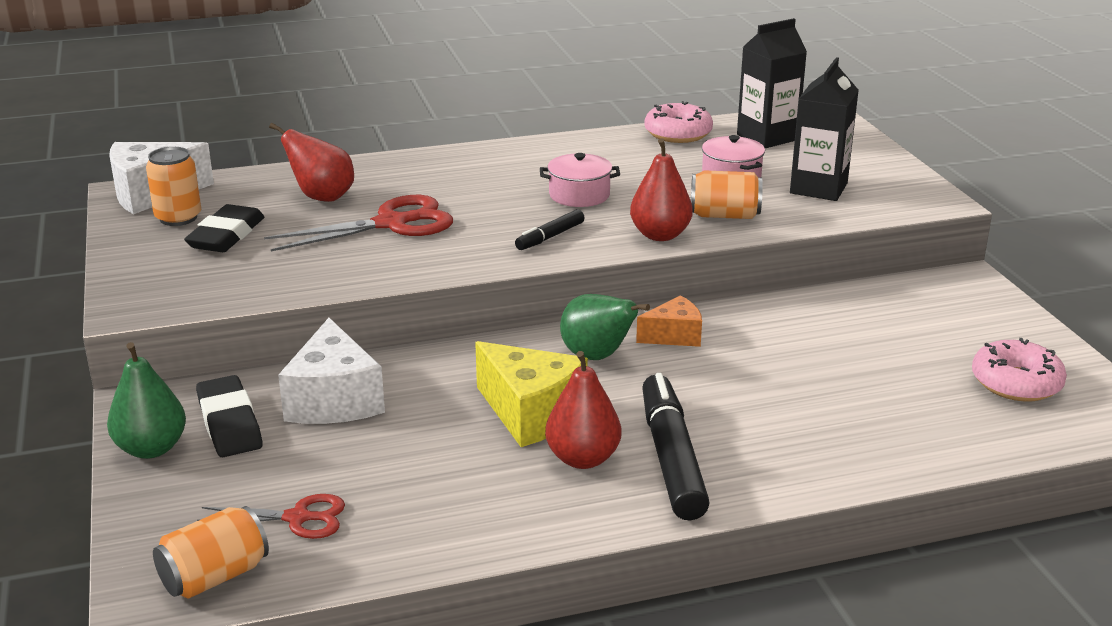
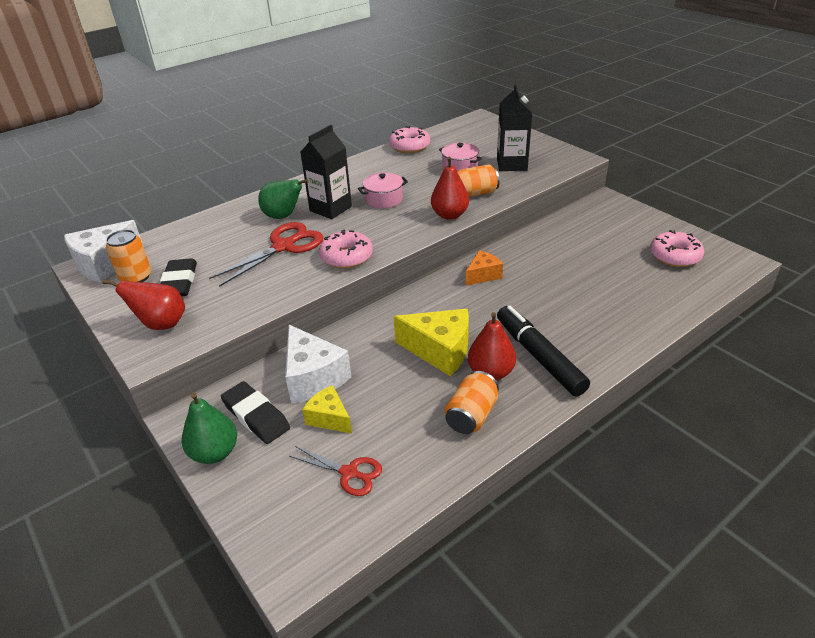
camera: 20 degrees left, 10 degrees up
orange can [153,506,269,599] -> orange can moved to [444,371,499,434]
red scissors [197,494,345,539] -> red scissors turned 45 degrees clockwise [289,446,382,496]
red pear [269,123,354,202] -> red pear moved to [102,279,185,330]
black marker [515,209,585,250] -> none
green pear [560,294,650,360] -> green pear moved to [258,179,309,219]
black carton [737,18,807,148] -> black carton moved to [300,125,352,219]
none -> yellow cheese [302,385,352,433]
none -> pink donut [319,230,373,269]

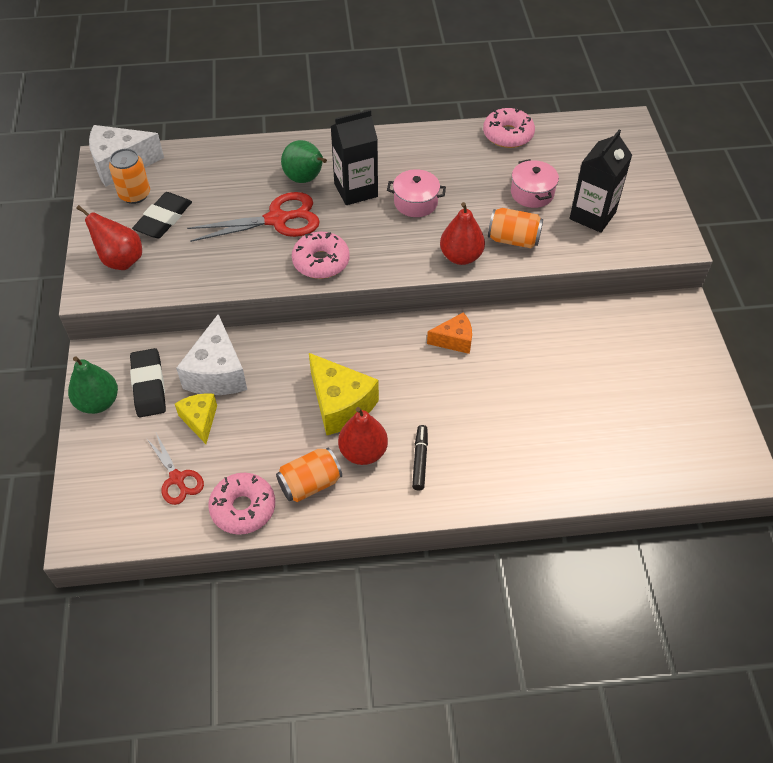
camera: 30 degrees right, 15 degrees up
black marker [497,306,590,397] -> black marker [412,425,428,490], size x0.51
pink donut [650,230,704,267] -> pink donut moved to [208,473,275,535]

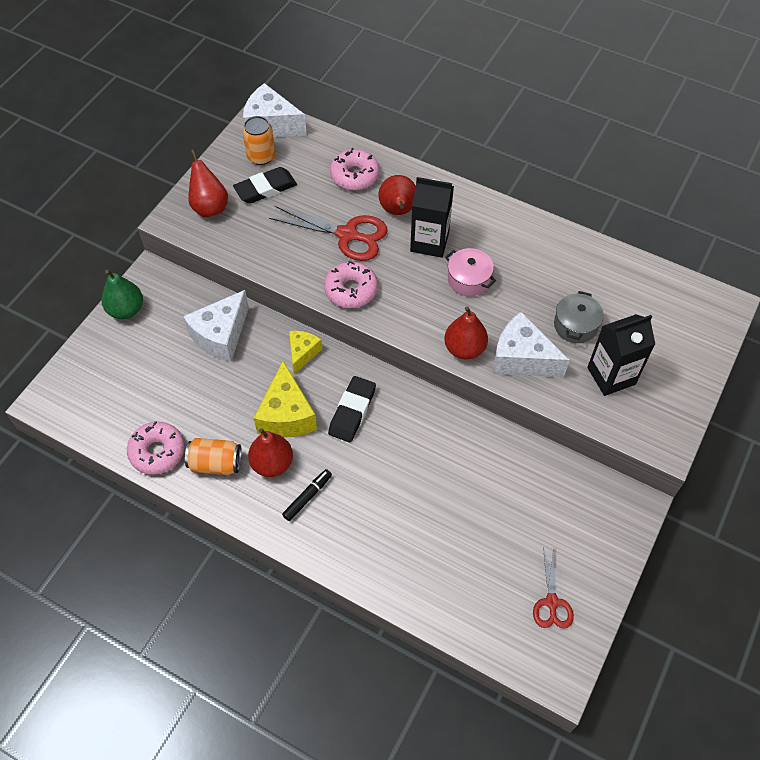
camera: 35 degrees right, 5 degrees up
black eraser [130,348,166,417] -> black eraser moved to [328,376,376,442]
red scissors [146,433,204,505] -> red scissors moved to [533,547,574,628]
yellow cheese [175,393,217,444] -> yellow cheese moved to [289,331,322,374]
green pear [281,140,327,183] -> red pear [378,175,416,215]
orange cheese [427,312,472,354] -> none
pink donut [483,108,535,148] -> pink donut moved to [330,148,379,190]
orange can [488,208,543,248] -> white cheese [493,311,570,377]
pink pot [511,159,559,208] -> grey pot [554,291,604,343]

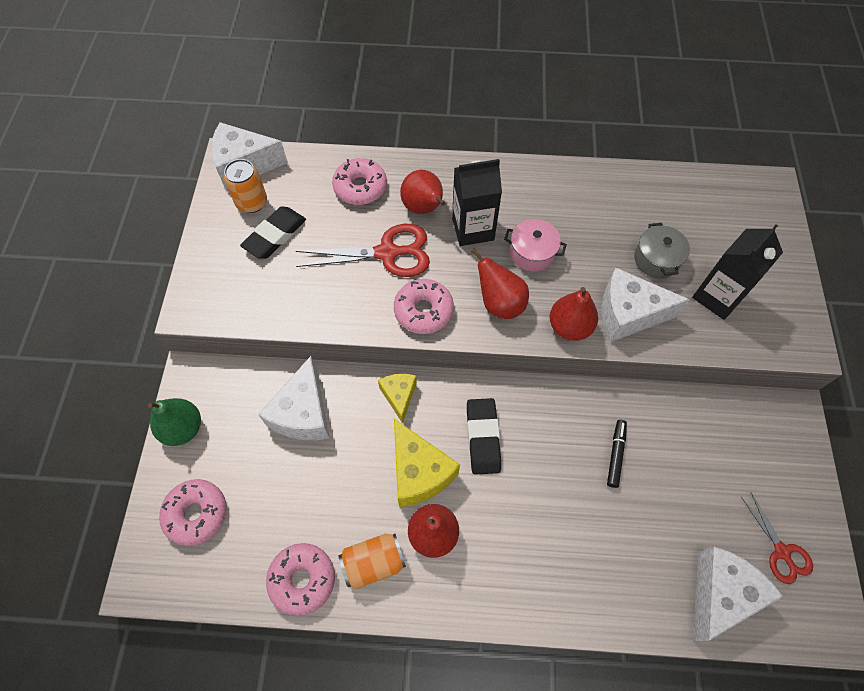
camera: 25 degrees left, 5 degrees up
red pear [188,149,228,217] -> red pear moved to [471,249,529,319]
black marker [282,469,332,521] -> black marker moved to [607,420,627,488]
none -> pink donut [159,479,227,546]
none -> white cheese [693,547,783,641]

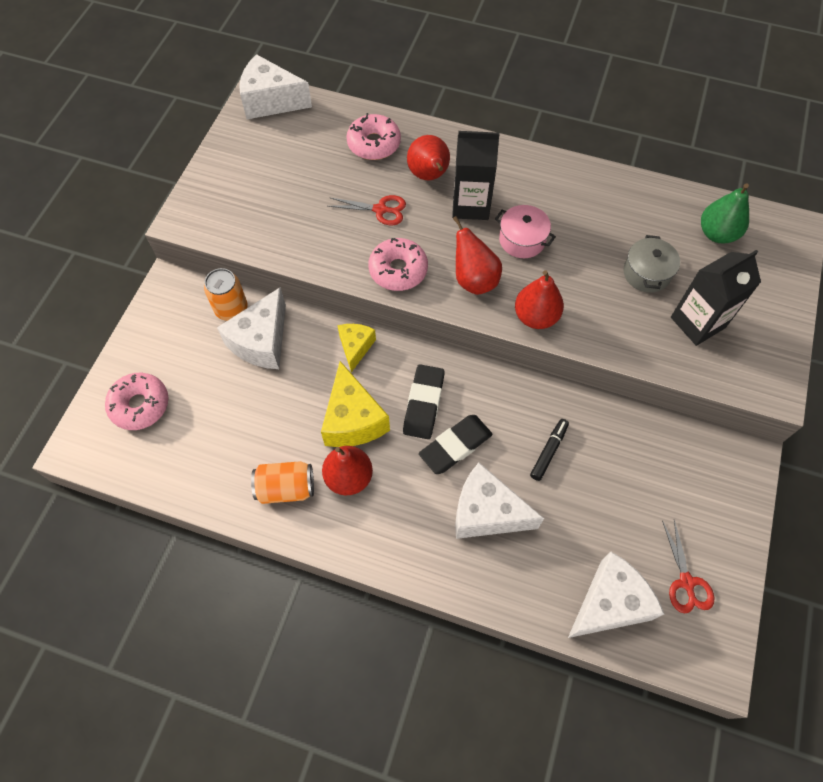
camera: 15 degrees right, 0 degrees up
green pear [148,398,201,446] -> green pear moved to [701,183,749,244]
orange can [224,159,267,213] -> orange can moved to [204,268,247,321]
black eraser [240,206,306,259] -> black eraser moved to [419,415,493,474]
pink donut [266,543,335,616] -> none
red scissors [296,224,430,277] -> red scissors [328,195,406,225], size x0.59
white cheese [601,268,690,342] -> white cheese moved to [455,462,544,539]

